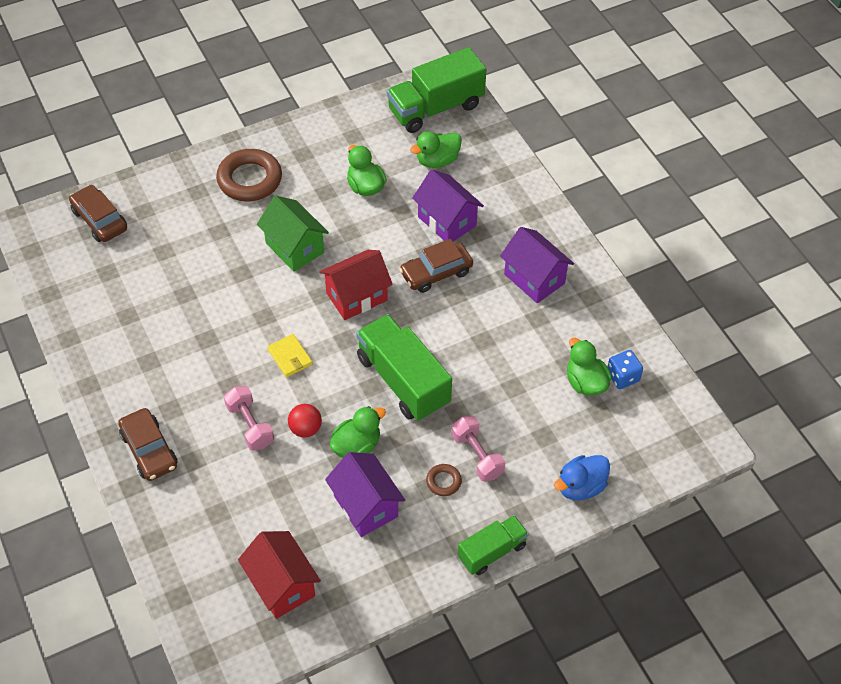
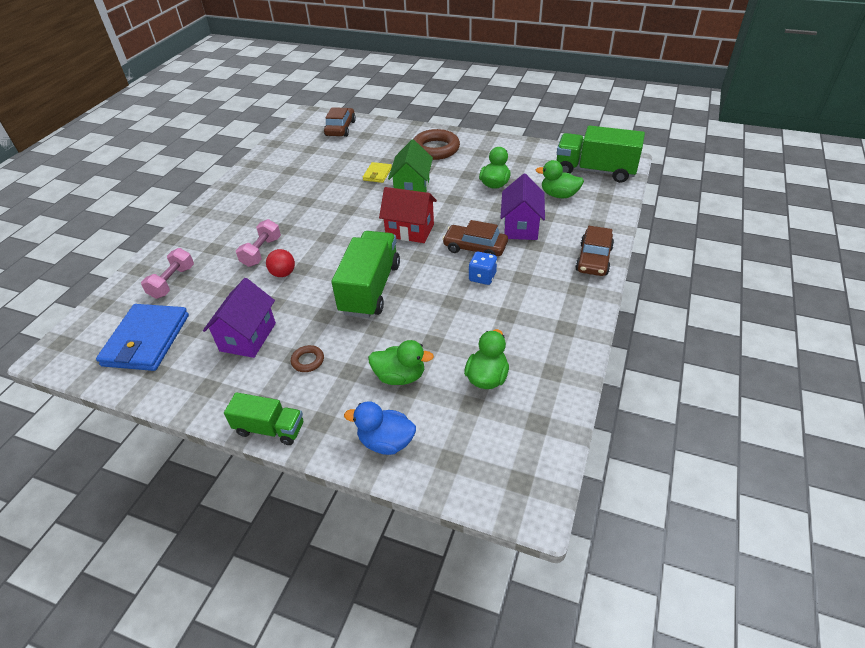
camera: 50 degrees right, 10 degrees down
brown car [118,408,178,481] -> brown car moved to [575,226,614,276]
red house [238,531,321,619] -> blue wallet [96,304,189,371]
yellow wallet [267,334,313,377] -> yellow wallet moved to [362,162,392,183]
green duck [330,406,386,458] -> green duck moved to [368,340,434,385]
pink dumbbell [451,415,505,482] -> pink dumbbell moved to [141,248,194,299]
purple house [500,227,574,303] -> none
blue dice [607,350,643,389] -> blue dice moved to [469,252,497,285]

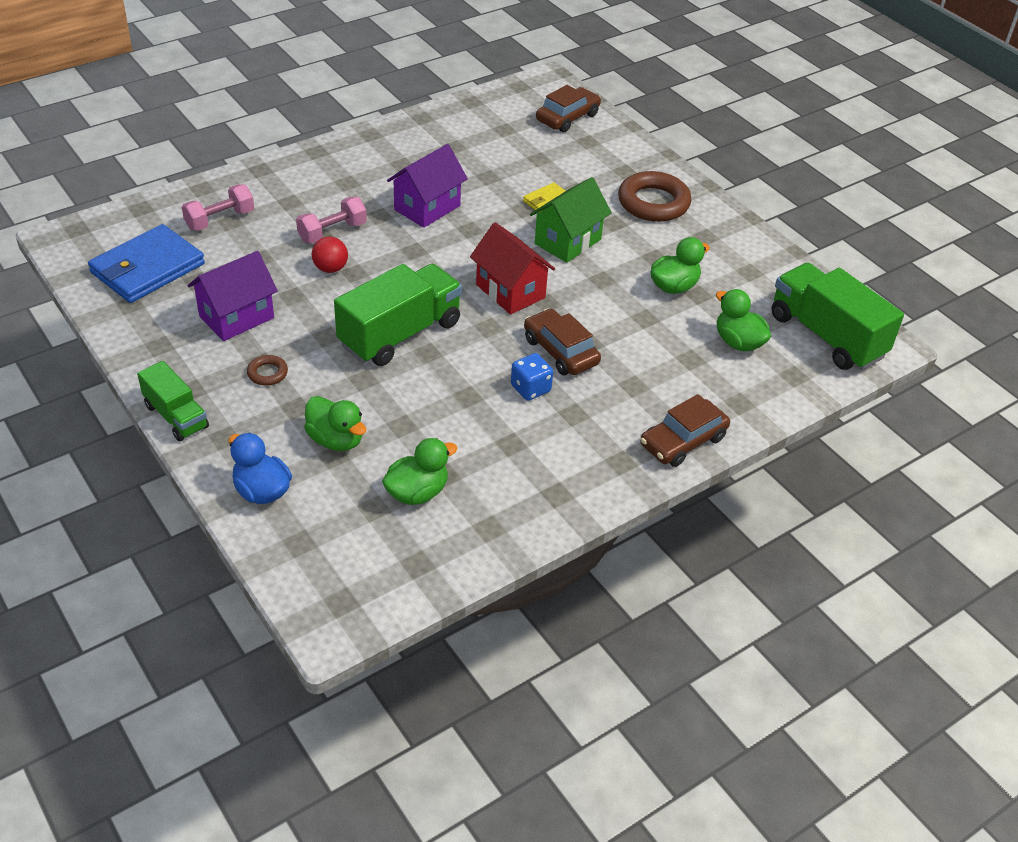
camera: 30 degrees right, 0 degrees up
purple house [500,174,545,240] -> purple house moved to [387,144,468,228]

